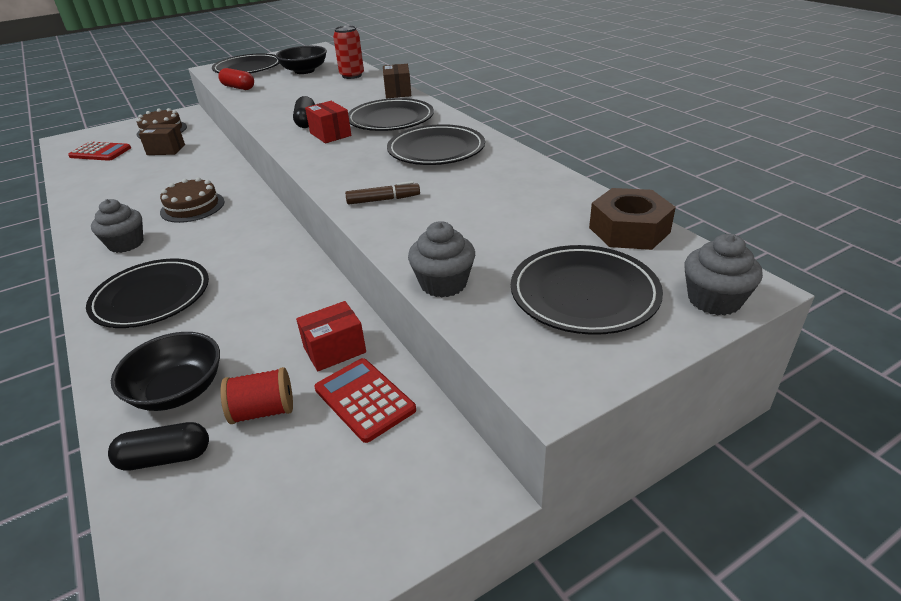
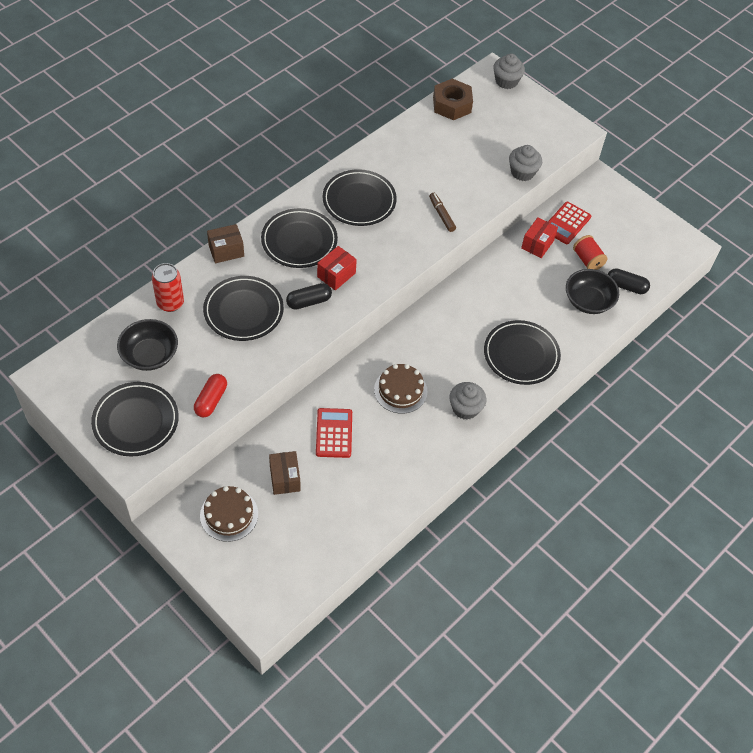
camera: 110 degrees left, 20 degrees up
red calculator [68,142,131,161] -> red calculator moved to [316,408,352,458]
black capsule [108,422,209,471] -> black capsule turned 45 degrees counterclockwise [608,268,650,294]
red box [296,301,366,371] -> red box turned 75 degrees clockwise [521,217,558,258]
black plate [511,245,663,335] -> black plate moved to [203,276,284,341]

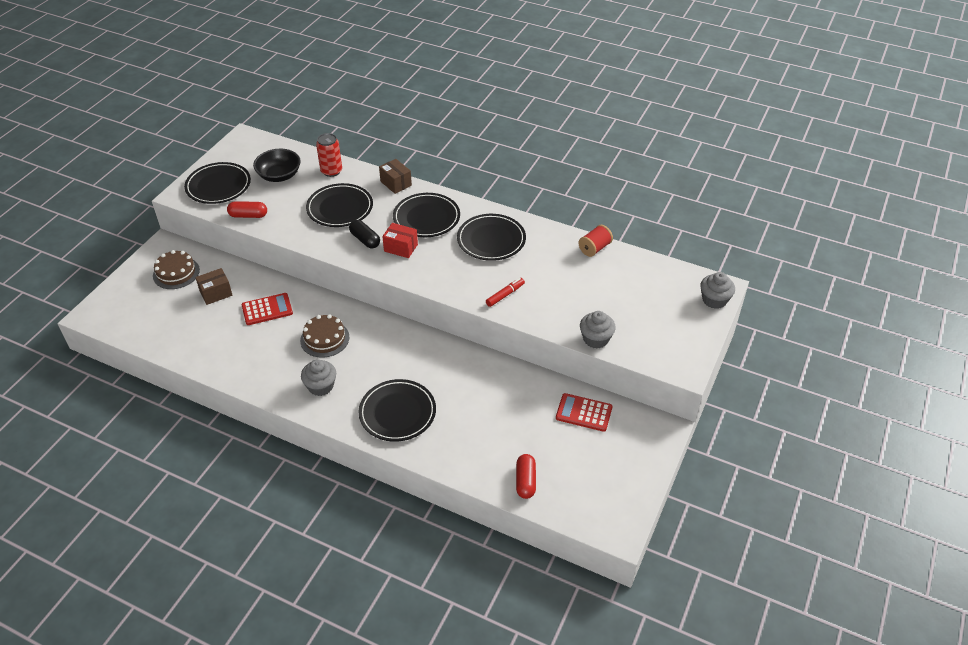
camera: 75 degrees right, 10 degrees down
brown marker [429,193,456,232] -> red marker [486,278,525,307]
brown nut [433,79,473,120] -> none
red box [521,217,558,258] -> none
black bowl [566,269,619,314] -> none
red spool [573,235,608,270] -> red spool moved to [578,225,613,257]
black capsule [608,268,650,294] -> red capsule [516,454,536,499]

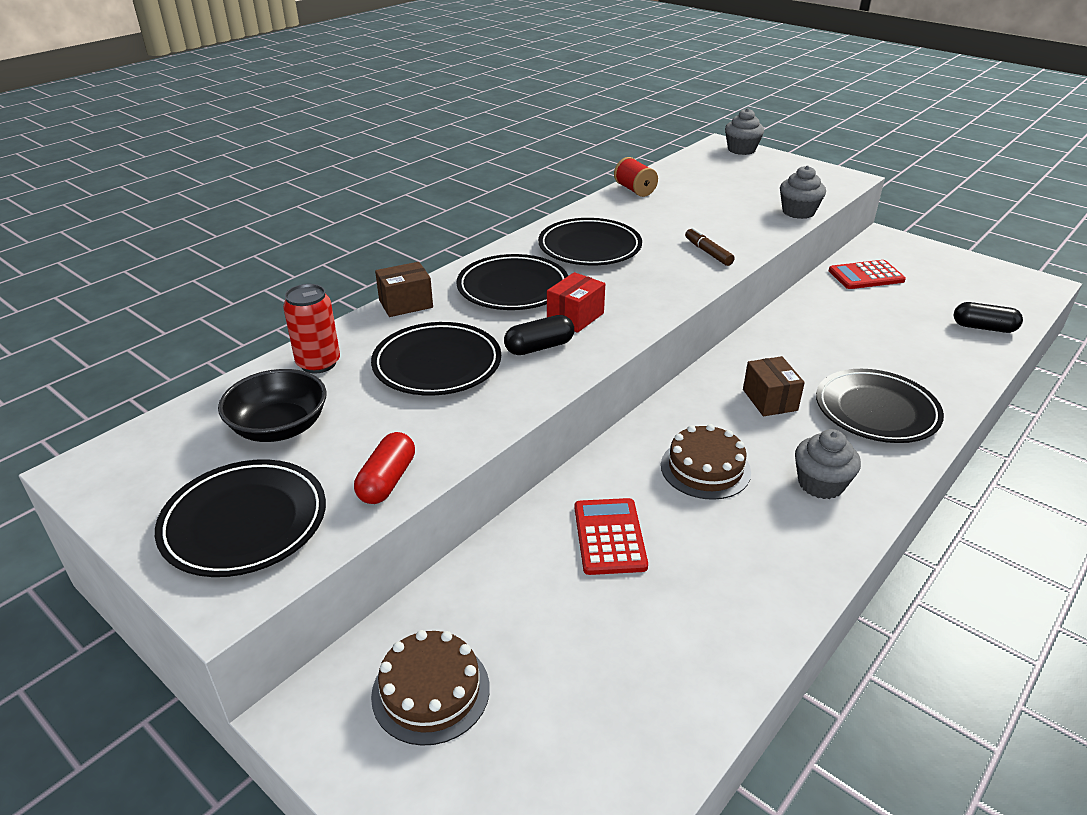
camera: 75 degrees left, 10 degrees down
brown box [195,268,233,305] -> brown box moved to [743,356,805,416]
red marker [486,278,525,307] -> brown marker [685,228,735,266]
red capsule [516,454,536,499] -> black capsule [954,302,1023,333]
red calculator [556,393,612,432] -> red calculator turned 45 degrees clockwise [829,260,906,289]

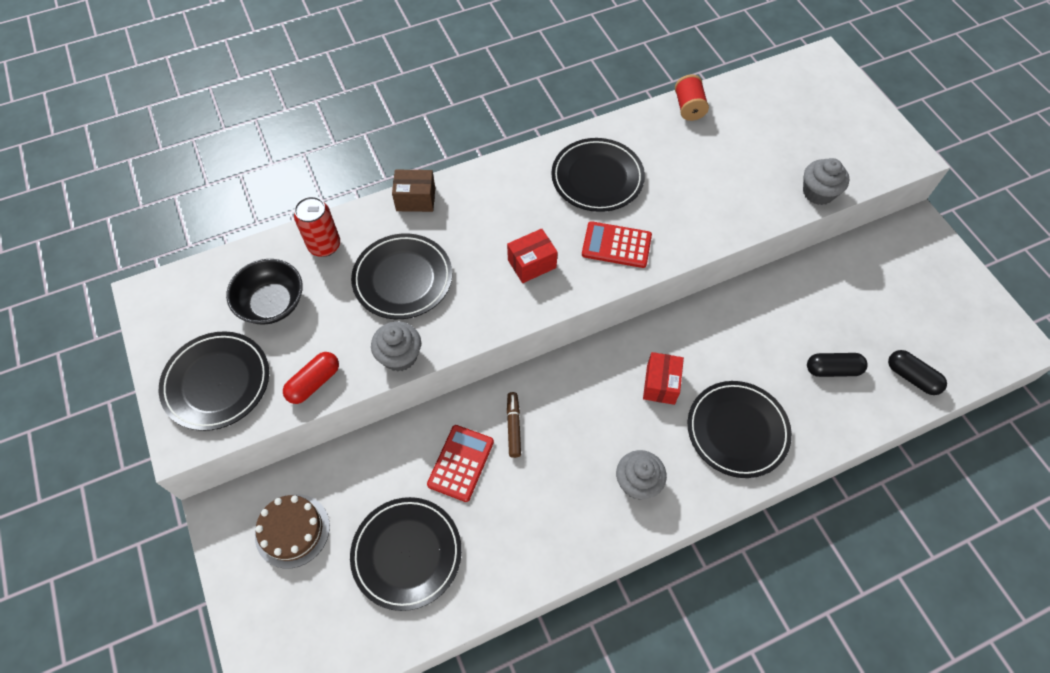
camera: 25 degrees right, 25 degrees up
black plate [456,254,568,310] -> black plate moved to [350,497,462,611]
black capsule [504,315,574,355] -> black capsule moved to [807,353,868,377]
brown cake [661,424,751,500] -> none
brown marker [685,228,735,266] -> brown marker moved to [507,392,521,458]
grey cupcake [725,108,764,155] -> grey cupcake moved to [371,321,421,372]
brown box [743,356,805,416] -> red box [643,352,684,405]
red calculator [829,260,906,289] -> red calculator moved to [582,221,652,268]

